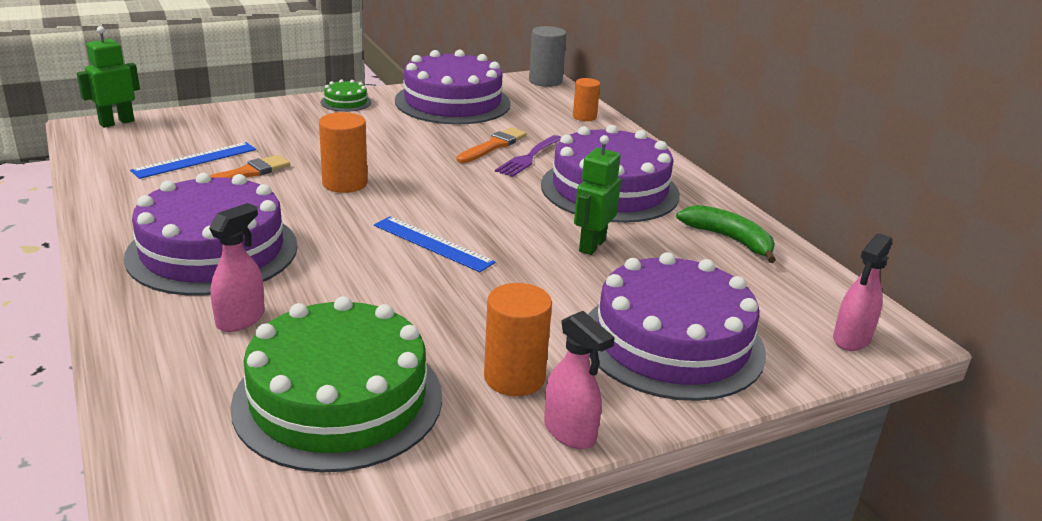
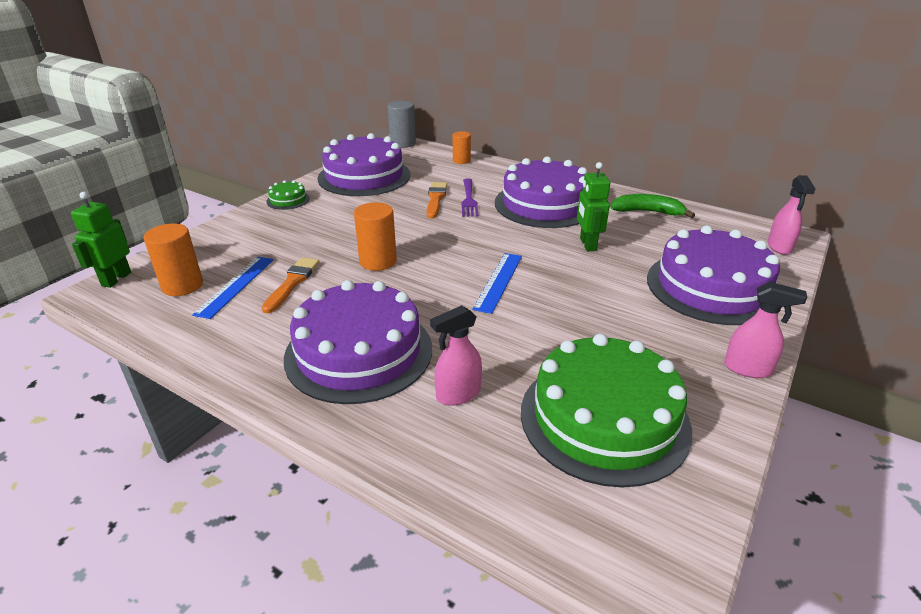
camera: 30 degrees left, 5 degrees up
pink spray bottle [209,203,265,332] -> pink spray bottle turned 120 degrees counterclockwise [430,305,482,406]
blue ruler [374,216,496,272] -> blue ruler turned 75 degrees counterclockwise [472,253,522,314]
orange cylinder [484,283,552,396] -> orange cylinder moved to [144,223,203,296]

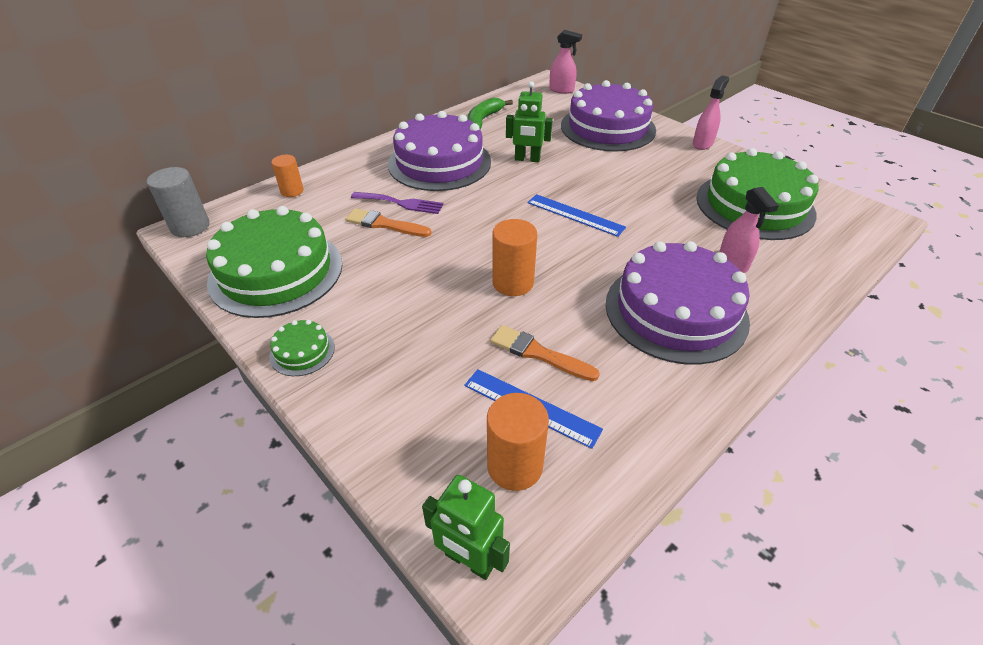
camera: 75 degrees left, 10 degrees up
purple cake [317,133,411,196] -> green cake [206,206,342,318]

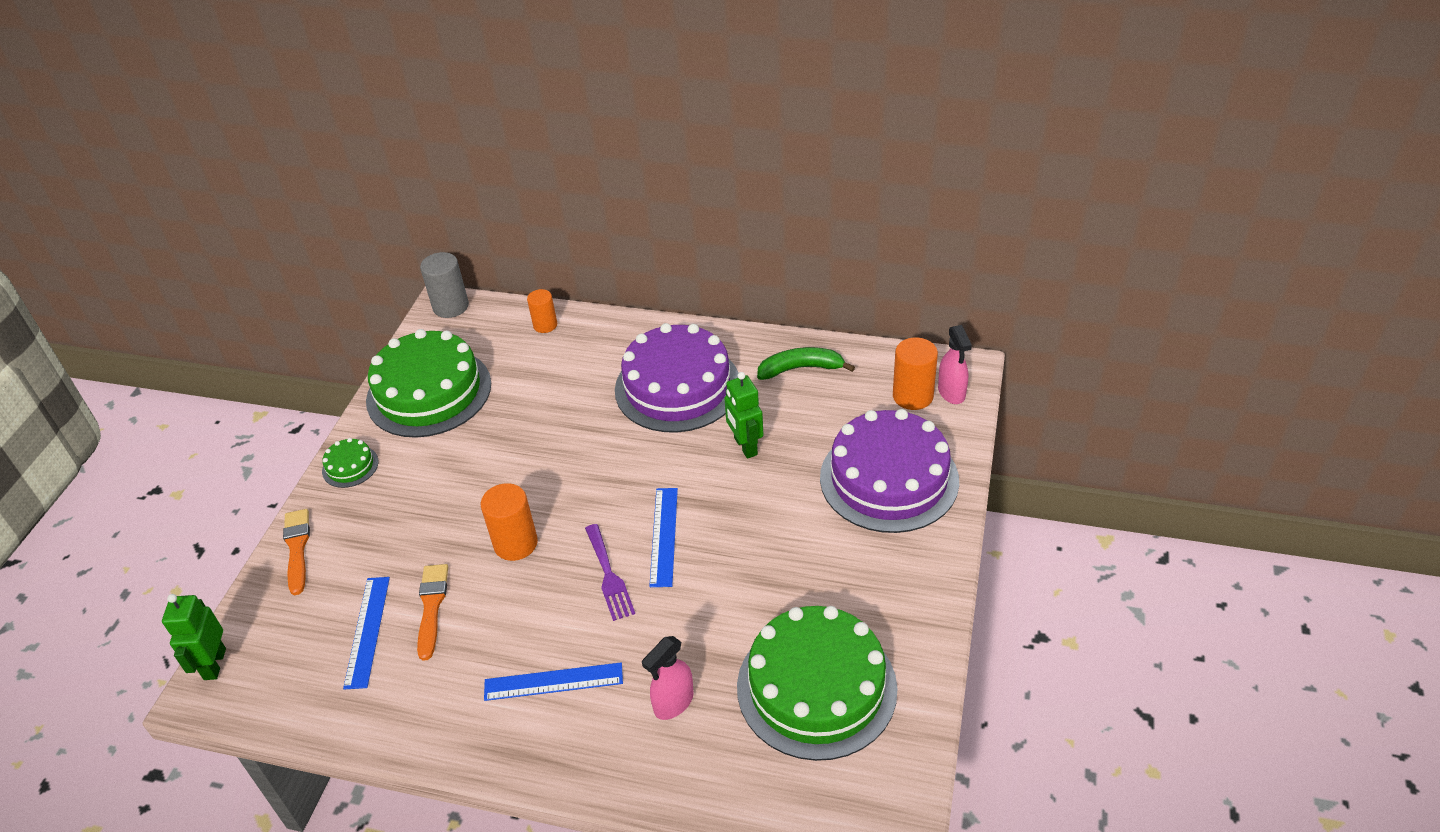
camera: 60 degrees right, 0 degrees up
orange brush [345,208,432,237] -> orange brush moved to [283,509,310,595]
purple fork [351,192,444,214] -> purple fork moved to [585,524,635,621]
orange cylinder [487,393,549,491] -> orange cylinder moved to [893,337,938,410]
purple cake [606,241,750,365] -> blue ruler [484,663,623,701]
pink spray bottle [693,75,729,150] -> none

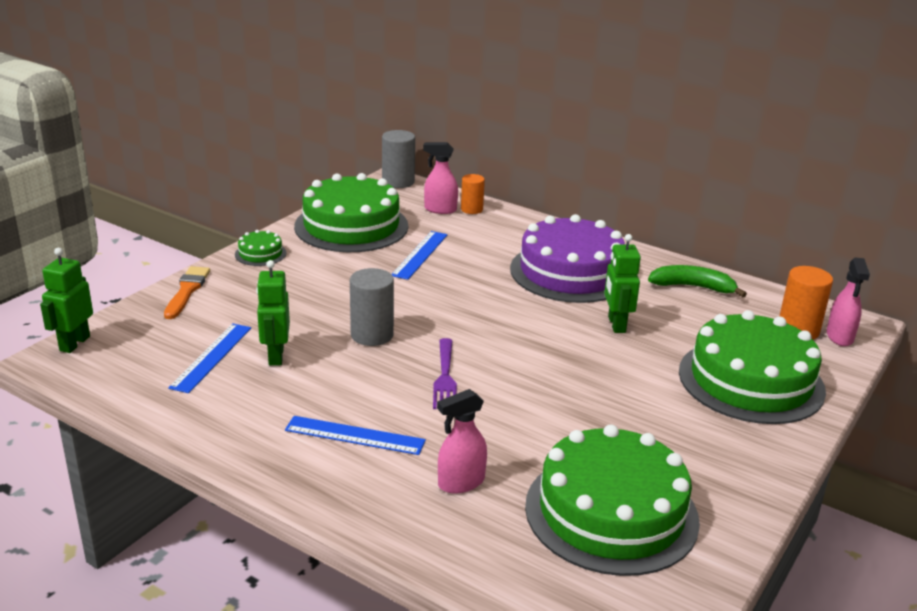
camera: 15 degrees right, 15 degrees down
orange brush [417,564,448,661] -> green robot [256,260,290,366]
orange cylinder [481,483,538,561] -> grey cylinder [350,268,394,346]
blue ruler [649,488,678,587] -> blue ruler moved to [392,231,448,280]
purple cake [820,409,959,533] -> green cake [679,310,826,424]
none -> pink spray bottle [423,142,458,214]

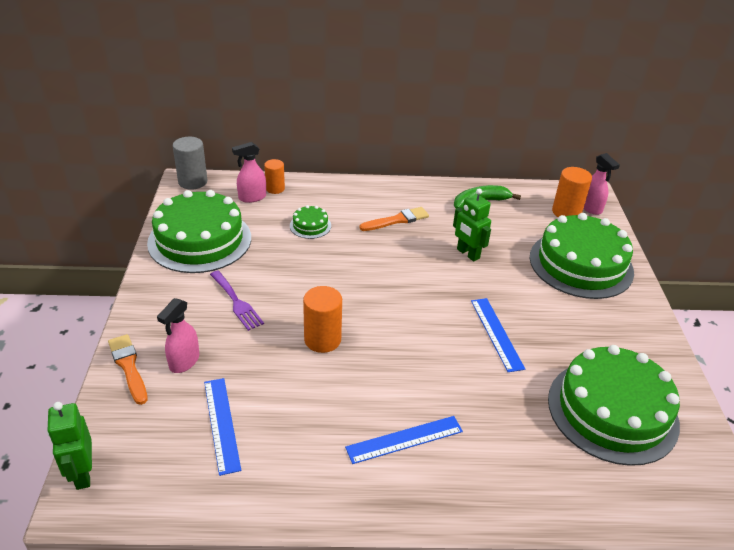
camera: 35 degrees left, 10 degrees up
green cake [235,230,286,266] -> green cake moved to [290,205,331,239]
green robot [256,260,290,366] -> none
grey cylinder [350,268,394,346] -> orange cylinder [303,286,342,353]
blue ruler [392,231,448,280] -> blue ruler moved to [471,298,525,372]
purple fork [433,338,457,409] -> purple fork moved to [210,271,264,331]
pink spray bottle [437,389,487,494] -> pink spray bottle moved to [157,298,200,373]
purple cake [510,214,625,303] -> orange brush [359,207,429,231]

